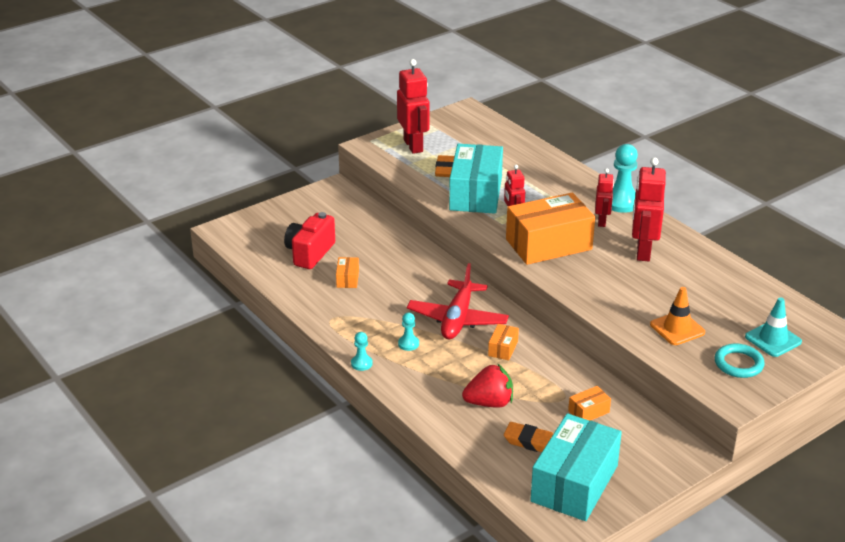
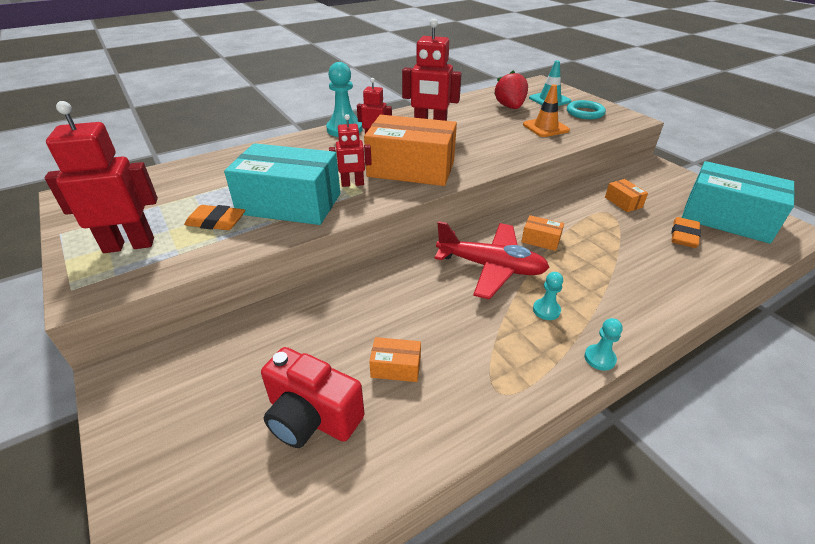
camera: 85 degrees left, 5 degrees up
red strawberry [462,363,513,408] -> red strawberry moved to [494,70,528,109]
orange box [506,193,595,265] -> orange box turned 60 degrees counterclockwise [364,115,457,186]

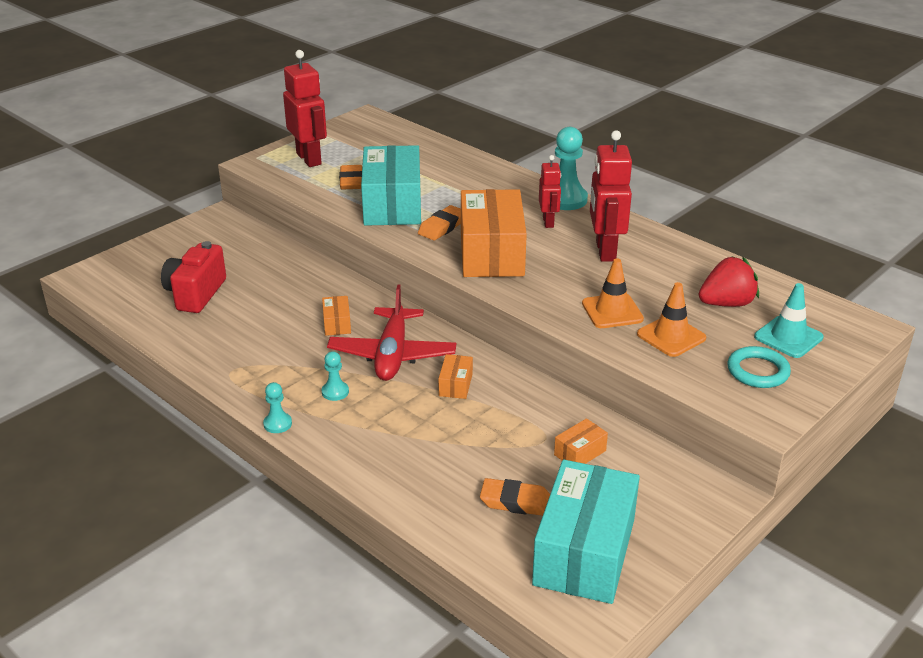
camera: 75 degrees right, 5 degrees down
red robot [329,114,372,187] -> orange eraser [418,205,461,240]
orange box [369,337,421,382] -> orange box moved to [322,296,351,336]
none -> orange traffic cone [582,258,644,328]

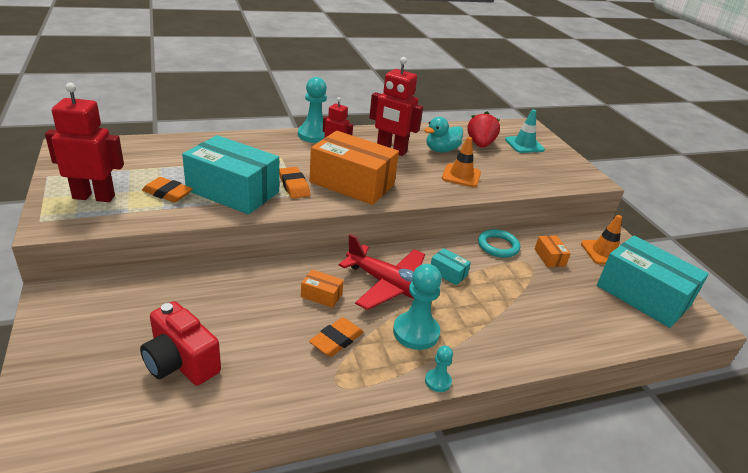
camera: 65 degrees left, 0 degrees up
turquoise pawn [322,351,349,401] -> turquoise pawn [393,264,442,350], size x1.92
orange box [438,354,473,399] -> turquoise box [431,248,471,285]
orange eraser [480,478,550,516] -> orange eraser moved to [309,317,364,357]
orange traffic cone [637,282,706,357] -> orange traffic cone moved to [581,215,622,265]
turquoise ring [727,346,791,388] -> turquoise ring moved to [478,229,520,258]
none -> turquoise duck [424,117,463,152]

